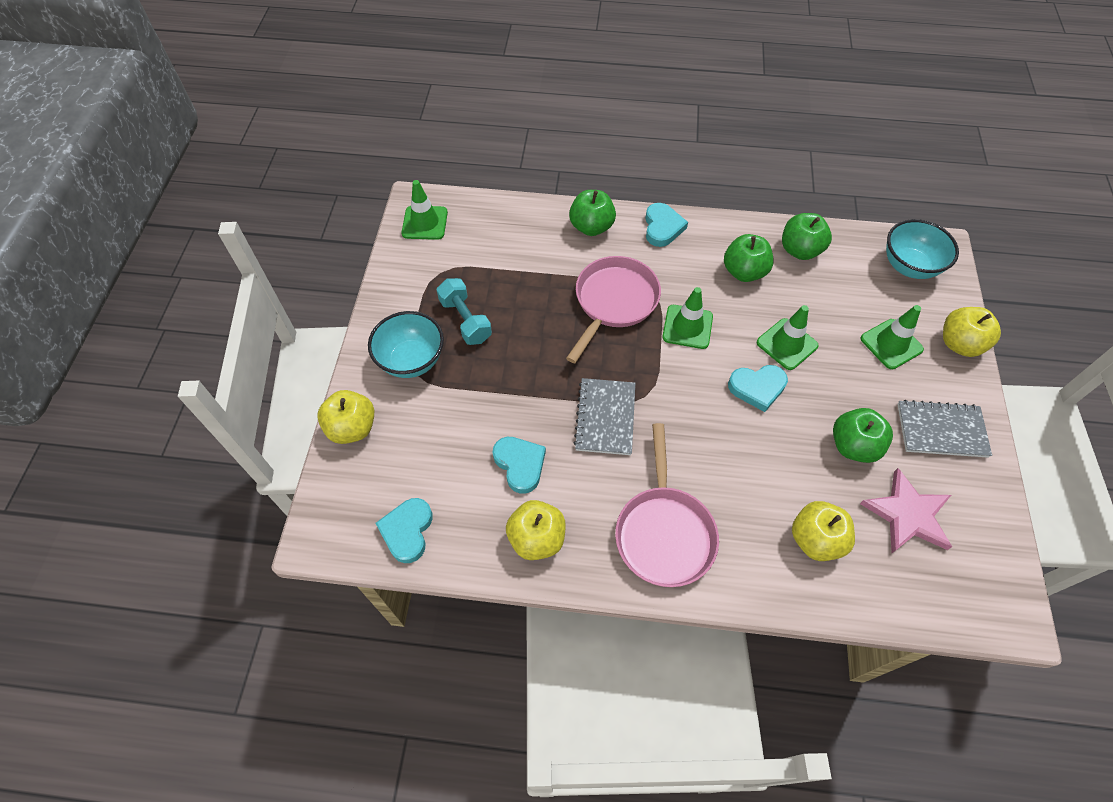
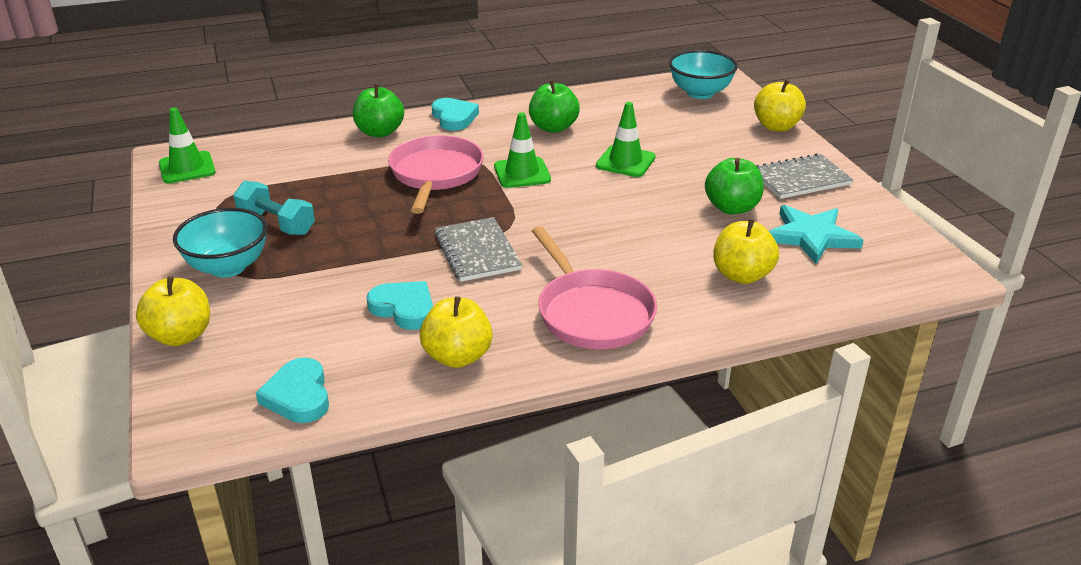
camera: 25 degrees left, 25 degrees down
turquoise heart [728,365,788,412] -> none
green apple [782,213,832,260] -> none
green traffic cone [860,305,924,369] -> none
pink star [860,468,952,553] -> turquoise star [769,205,864,264]

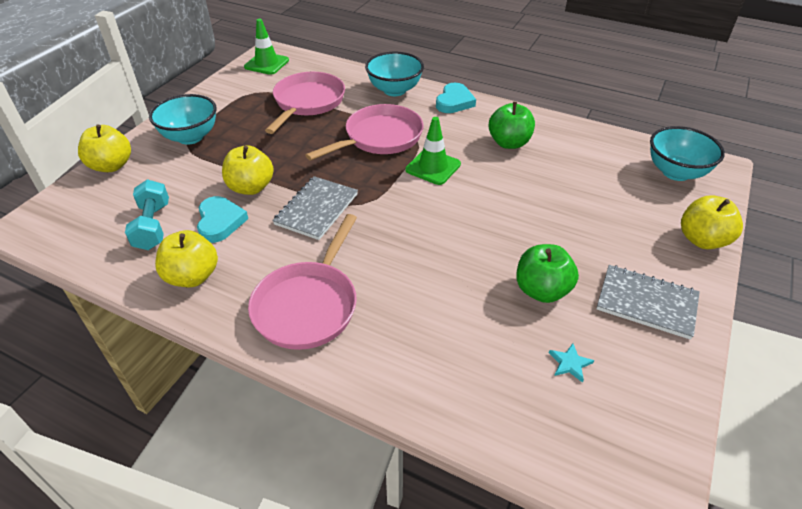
camera: 45 degrees right, 10 degrees up
turquoise dumbbell [233,181,315,235] -> turquoise dumbbell moved to [125,180,169,250]
turquoise heart [256,358,329,423] -> none
green apple [353,84,404,137] -> turquoise bowl [365,52,424,96]
green traffic cone [596,102,656,177] -> none
yellow apple [713,219,779,284] -> yellow apple moved to [222,145,274,195]
turquoise star [769,205,864,264] -> turquoise star [549,343,594,383], size x0.43
none -> pink pan [265,72,345,134]

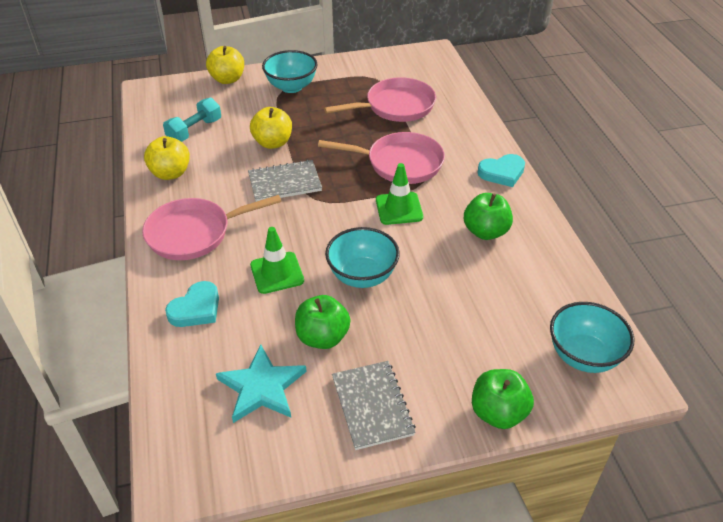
camera: 50 degrees right, 0 degrees up
turquoise heart [197,196,248,243] -> turquoise heart moved to [165,281,219,327]
green traffic cone [244,19,289,75] -> green traffic cone moved to [250,227,304,294]
turquoise bowl [365,52,424,96] -> turquoise bowl moved to [325,227,400,288]
turquoise star [549,343,594,383] -> turquoise star [216,344,307,423], size x2.31
yellow apple [681,195,743,249] -> green apple [472,369,534,429]

